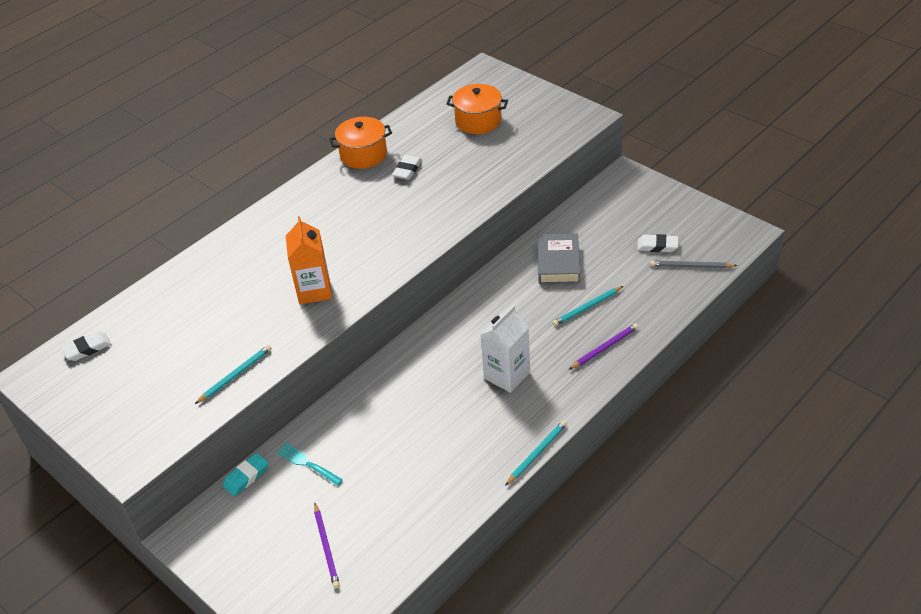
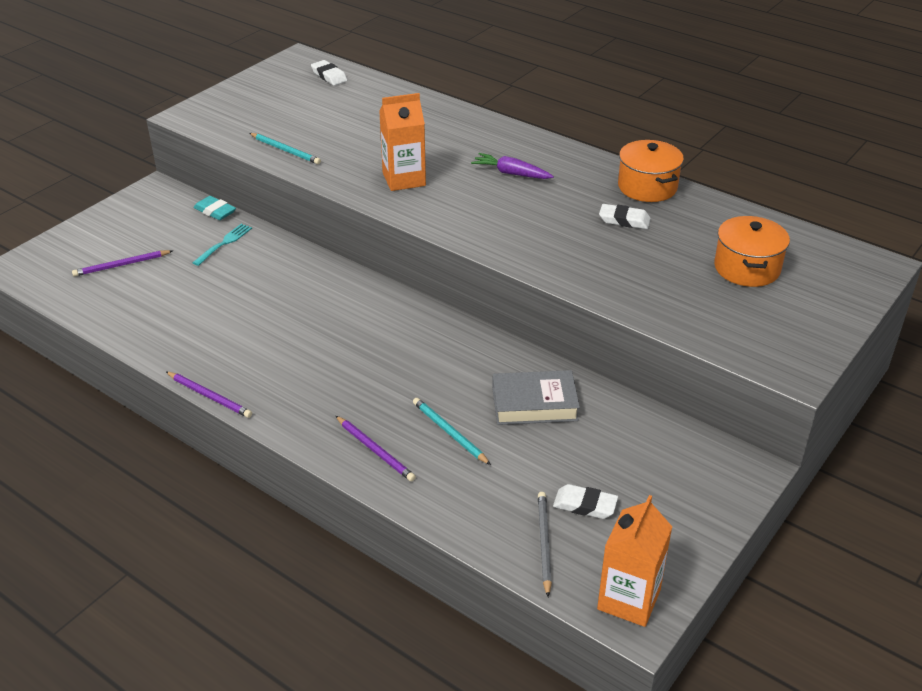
camera: 80 degrees right, 5 degrees down
white carton [480,305,530,393] -> none
turquoise pencil [505,420,567,486] -> purple pencil [166,372,252,418]
white eraser [637,234,678,252] -> white eraser turned 75 degrees counterclockwise [553,484,618,519]
none -> purple carrot [471,153,554,179]
none -> orange carton [597,495,672,627]

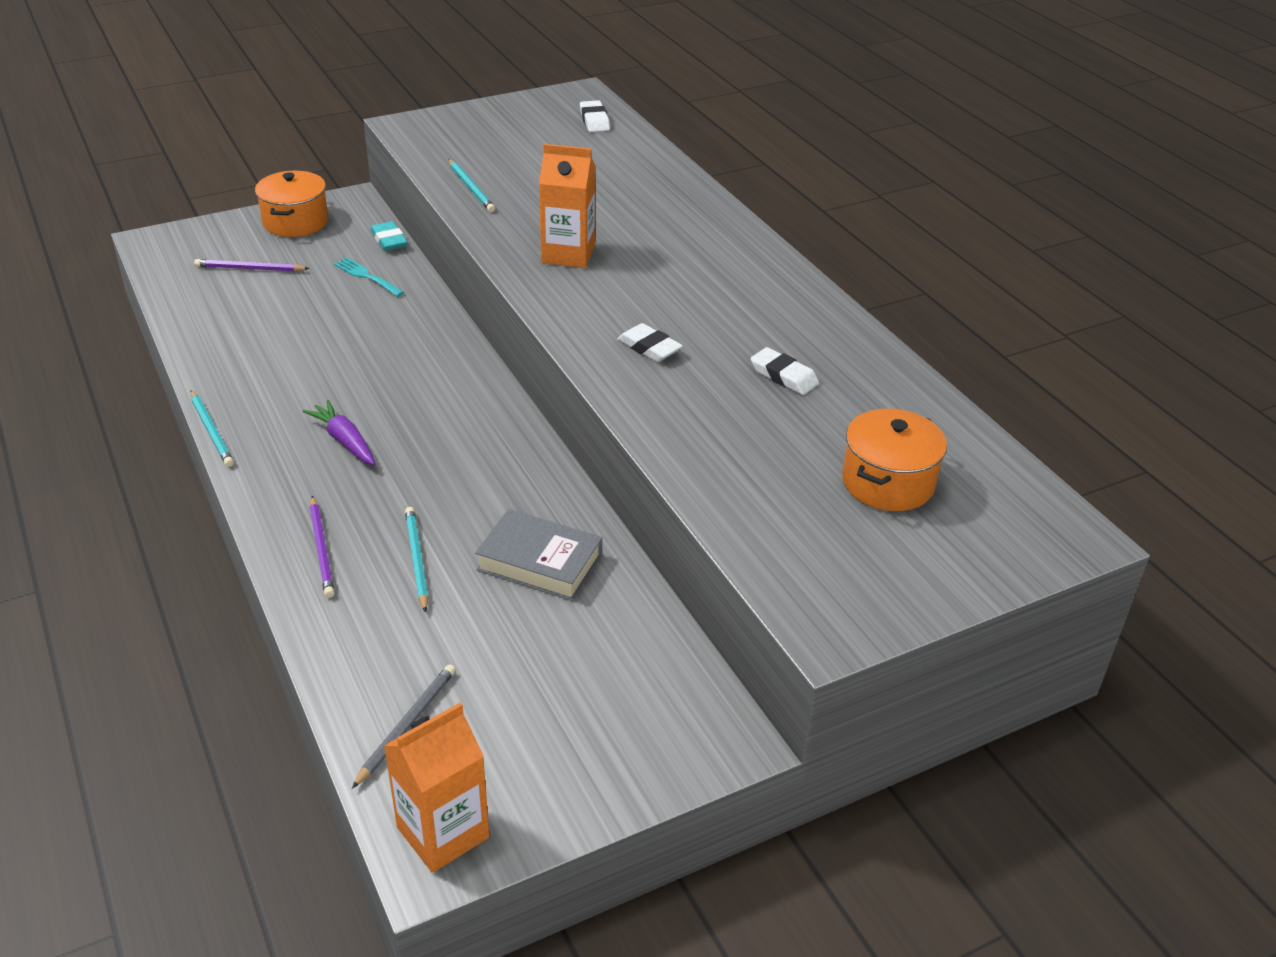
camera: 25 degrees right, 0 degrees up
purple pencil [166,372,252,418] -> turquoise pencil [191,390,234,467]
turquoise fork [192,224,252,266] -> turquoise fork turned 105 degrees counterclockwise [334,257,405,297]
purple carrot [471,153,554,179] -> purple carrot moved to [303,400,375,465]
white eraser [553,484,618,519] -> white eraser moved to [617,323,683,362]
orange pot [618,140,684,202] -> orange pot moved to [255,171,328,237]

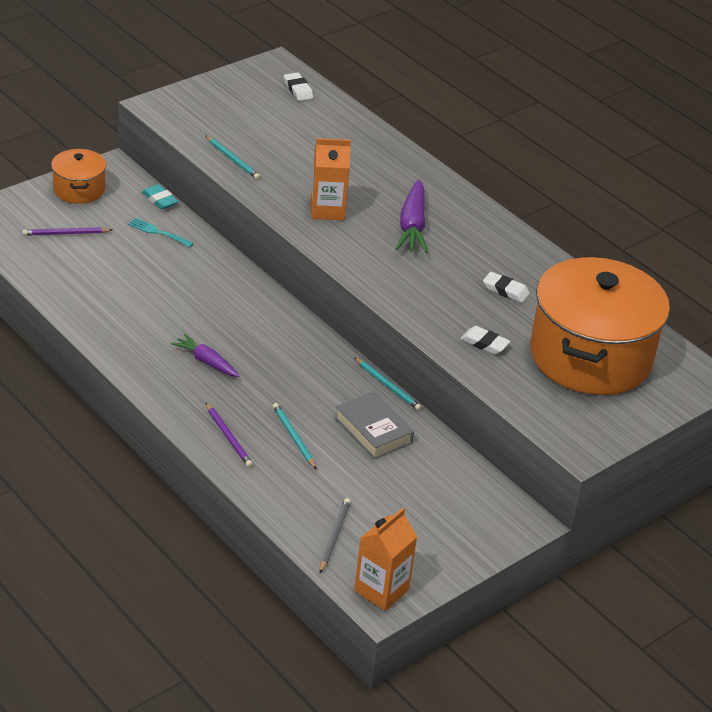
camera: 15 degrees left, 0 degrees up
turquoise pencil [191,390,234,467] -> turquoise pencil moved to [354,357,422,411]
grey book [475,509,602,601] -> grey book turned 45 degrees clockwise [335,391,414,459]
white eraser [617,323,683,362] -> white eraser moved to [460,326,511,355]
orange pot [842,408,947,511] -> orange pot [530,257,670,395], size x2.12
none -> purple carrot [395,180,427,253]

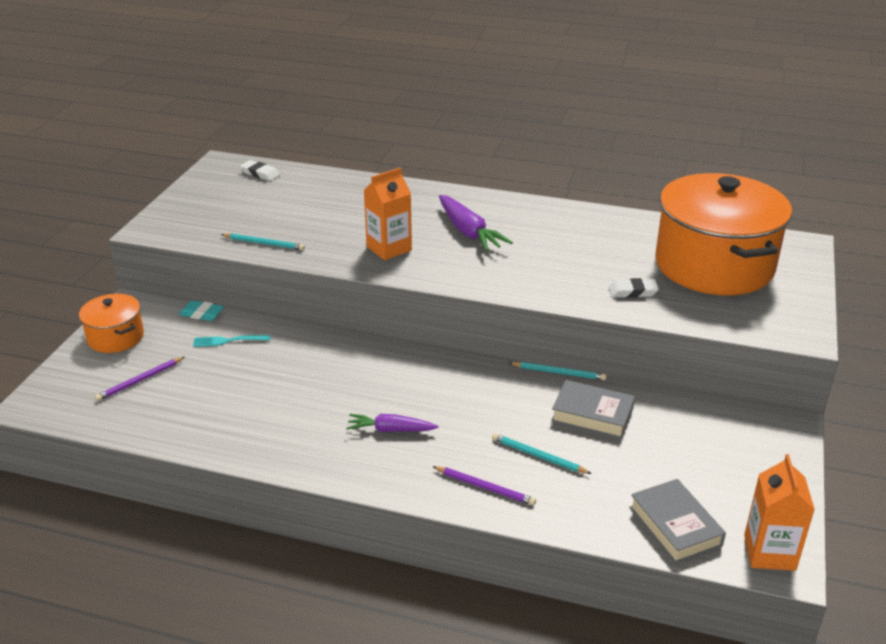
camera: 30 degrees left, 5 degrees down
grey pencil [320,498,351,573] -> grey book [629,479,726,564]
white eraser [483,272,530,303] -> none

